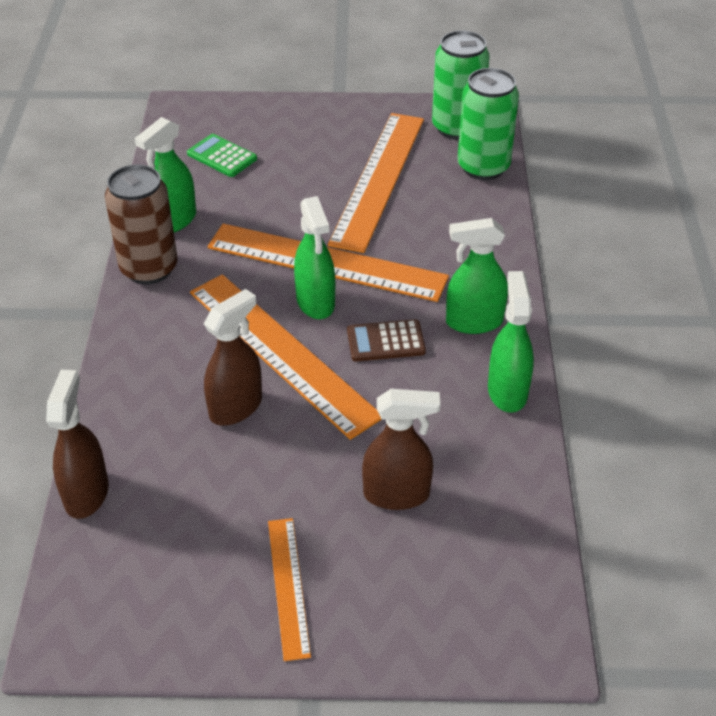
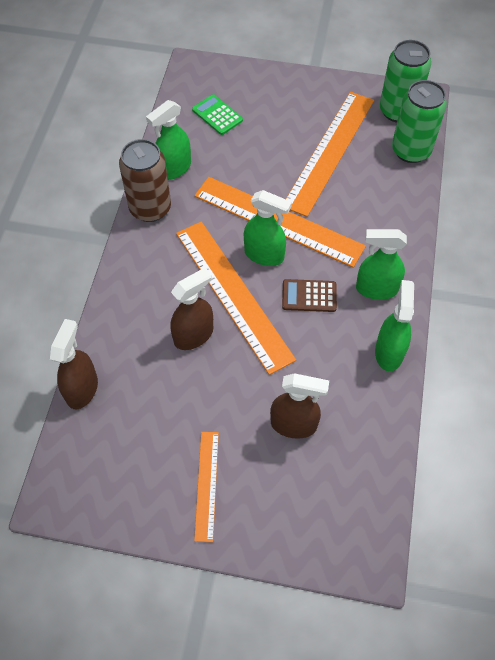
camera: 10 degrees right, 15 degrees up
green spray bottle [294,196,335,319] -> green spray bottle turned 60 degrees counterclockwise [244,190,292,266]

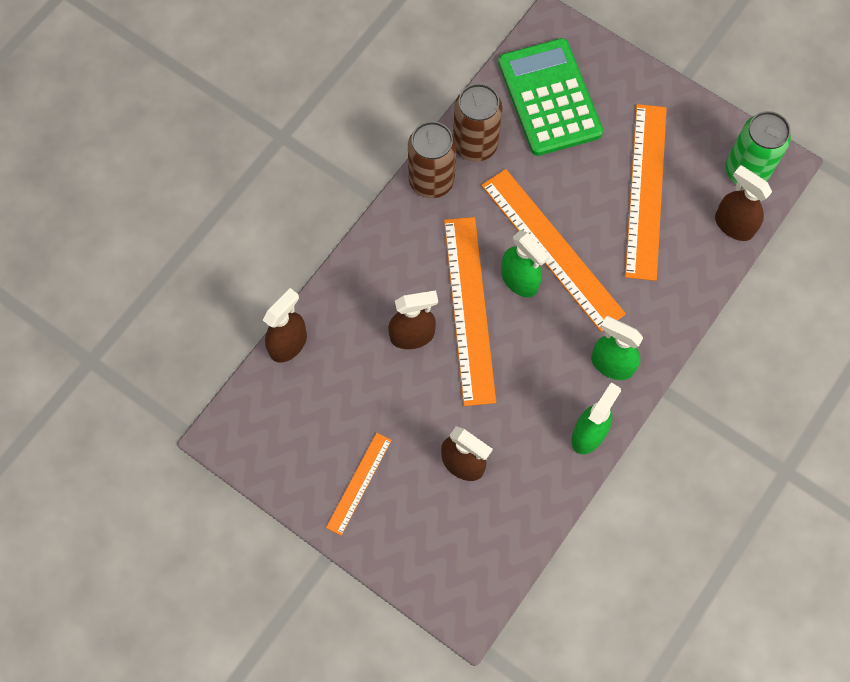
camera: 25 degrees right, 10 degrees up
green spray bottle [146,100,191,180] -> brown can [453,83,503,162]
green calculator [192,95,243,135] -> green calculator [498,38,603,156], size x2.19
brown calculator [282,279,337,312] -> none
orange ruler [286,92,374,217] -> orange ruler turned 45 degrees counterclockwise [625,104,667,281]
green can [392,80,447,163] -> brown spray bottle [715,165,772,241]

